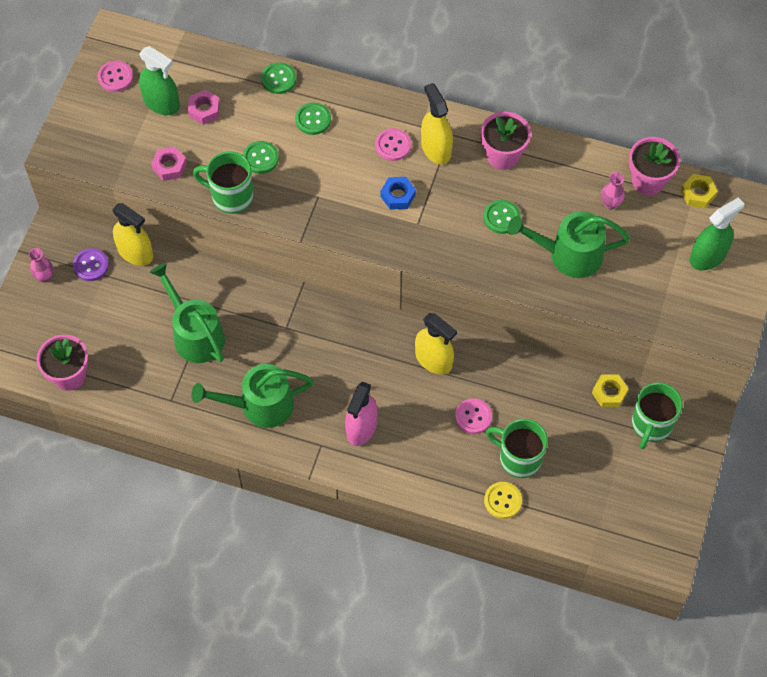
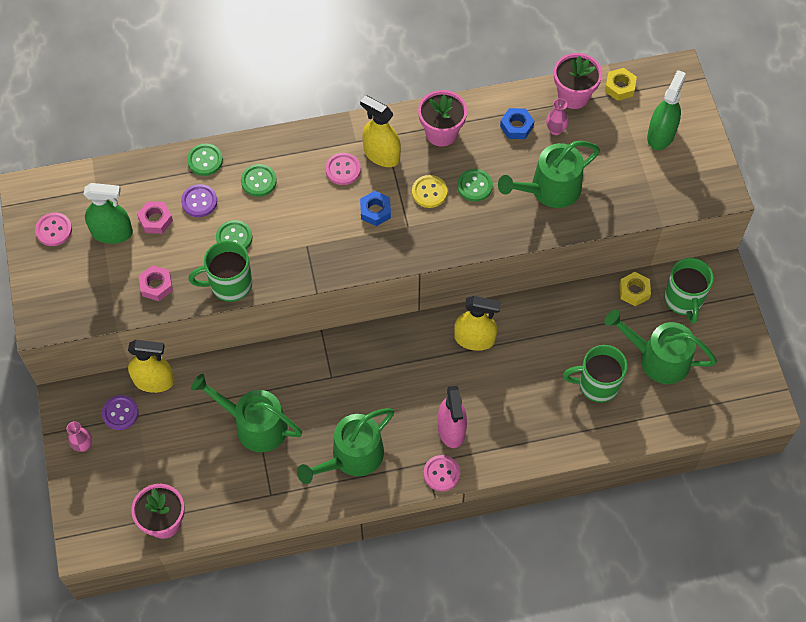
camera: 30 degrees left, 0 degrees up
pink button [455,398,492,434] -> pink button moved to [424,455,460,491]
yellow button [484,482,522,519] -> yellow button moved to [412,175,447,208]
none -> purple button [181,184,217,217]
none -> blue nut [500,108,534,139]
none -> green watering can [605,309,717,384]

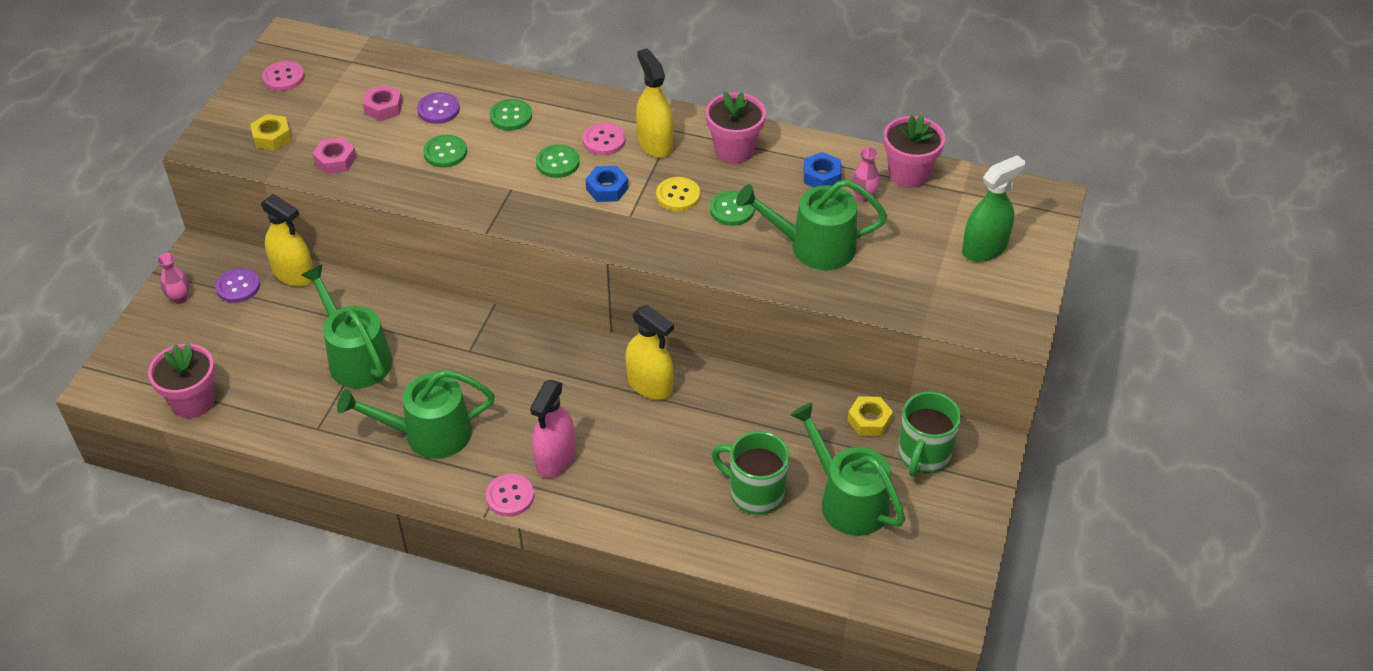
camera: 30 degrees right, 15 degrees down
green spray bottle [84,183,133,244] -> none
green button [187,144,223,176] -> green button moved to [536,145,580,178]
green mug [188,241,252,302] -> none
yellow nut [605,68,637,101] -> yellow nut moved to [250,114,292,150]

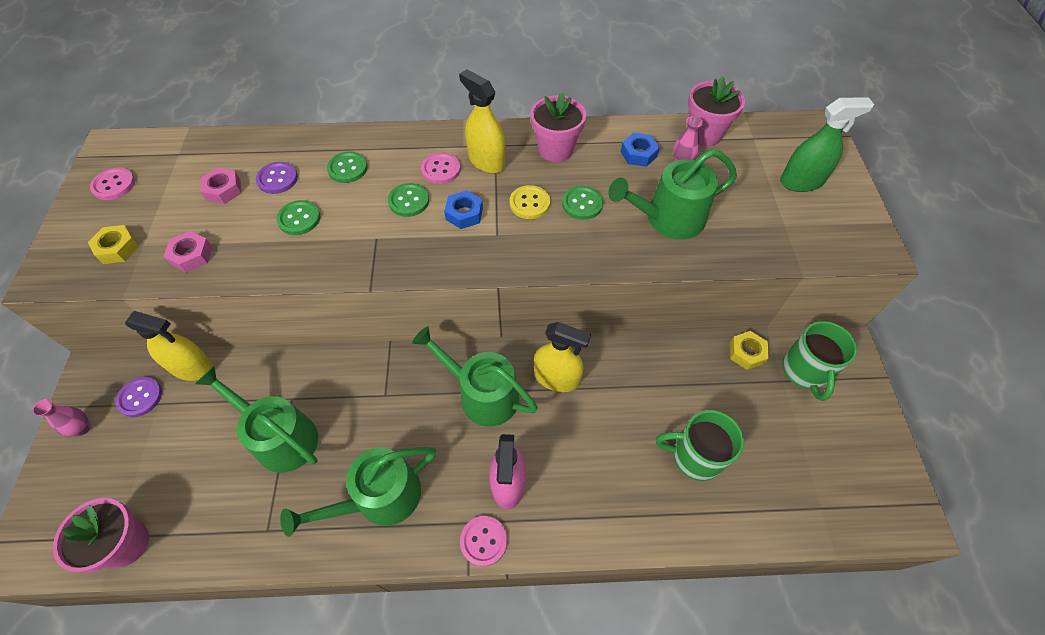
camera: 20 degrees left, 10 degrees up
green watering can [790,403,905,536] -> green watering can moved to [412,326,538,427]
green spray bottle [962,155,1025,262] -> green spray bottle turned 45 degrees clockwise [780,97,874,192]

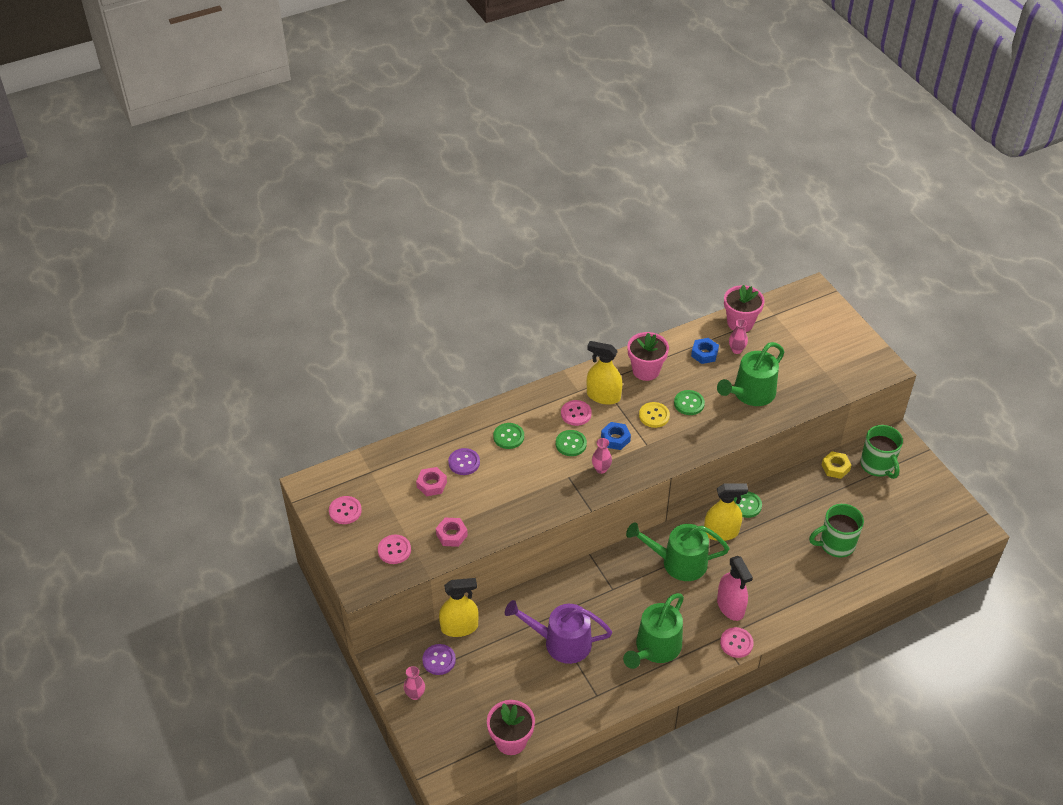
camera: 25 degrees left, 10 degrees down
yellow nut [88,225,139,264] -> pink button [378,535,411,564]
green watering can [195,366,318,473] -> purple watering can [505,600,612,664]
green button [277,200,320,235] -> green button moved to [734,492,762,518]
green spray bottle [780,97,874,192] -> none
none -> pink vase [592,438,612,474]

